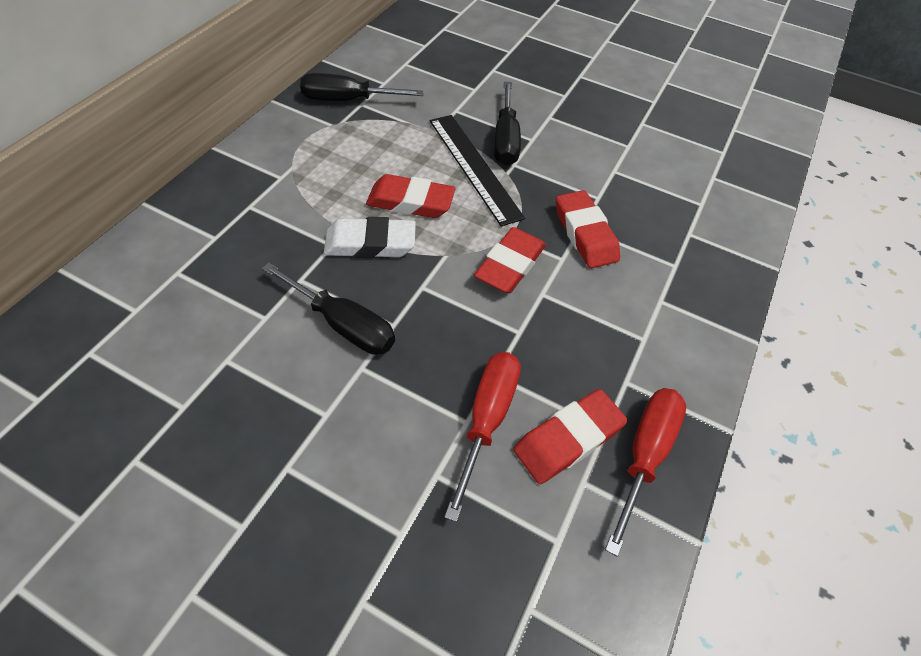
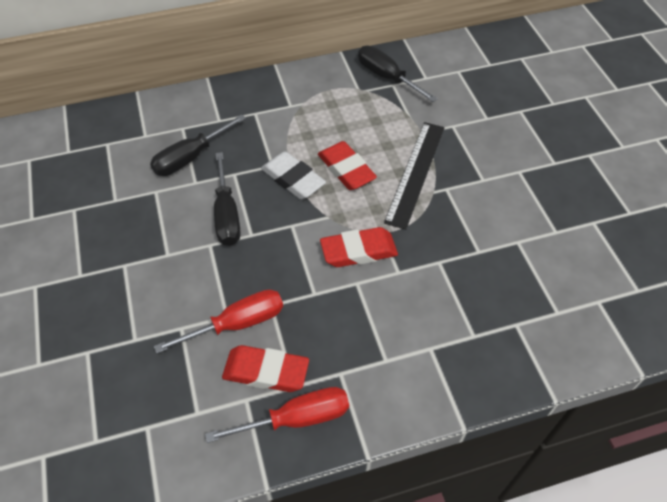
camera: 50 degrees right, 0 degrees up
black screwdriver [494,81,521,166] -> black screwdriver moved to [150,115,246,176]
red eraser [556,190,620,268] -> none

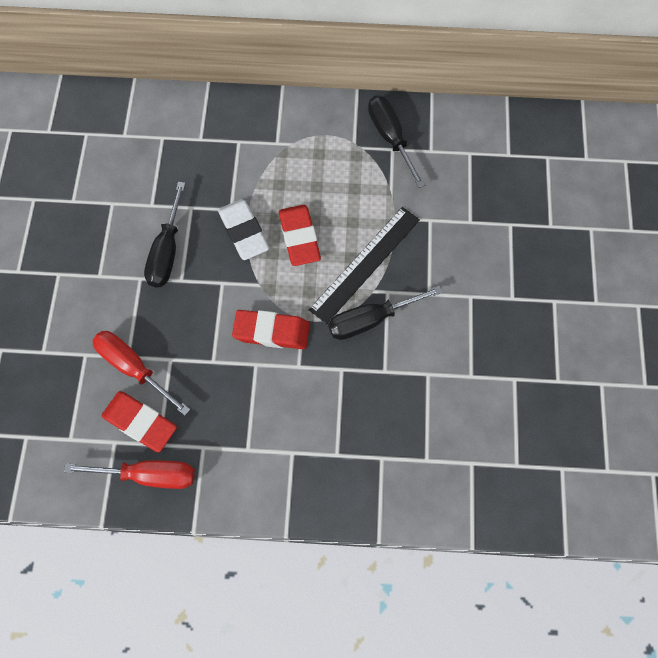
camera: 20 degrees right, 15 degrees up
black screwdriver [150,115,246,176] -> black screwdriver moved to [328,286,443,340]
red screwdriver [154,289,283,354] -> red screwdriver turned 135 degrees counterclockwise [93,331,190,416]

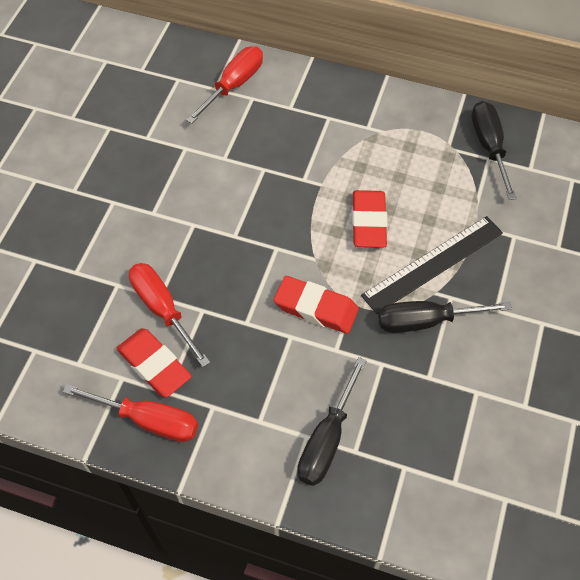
camera: 15 degrees right, 10 degrees down
black screwdriver [144,182,185,287] -> black screwdriver moved to [297,357,367,486]
white eraser [218,199,269,260] -> none
none -> red screwdriver [186,46,263,124]

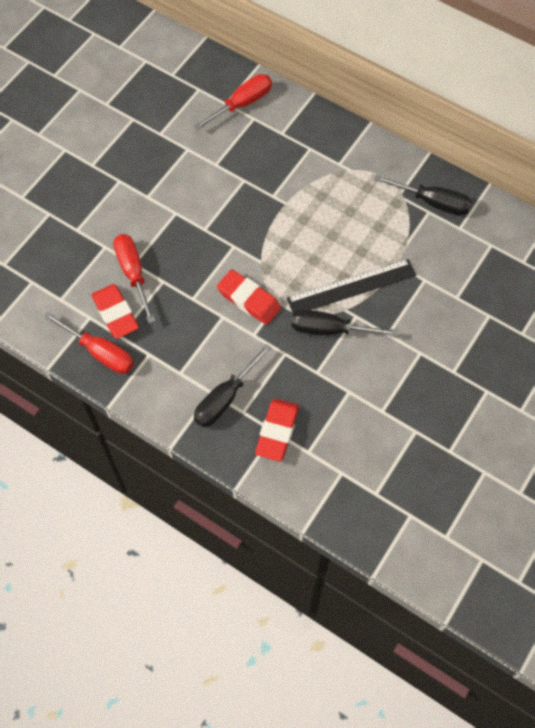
camera: 15 degrees right, 5 degrees up
red eraser [352,190,388,248] -> red eraser moved to [255,399,299,462]
black screwdriver [471,101,517,200] -> black screwdriver turned 105 degrees clockwise [374,175,472,216]

